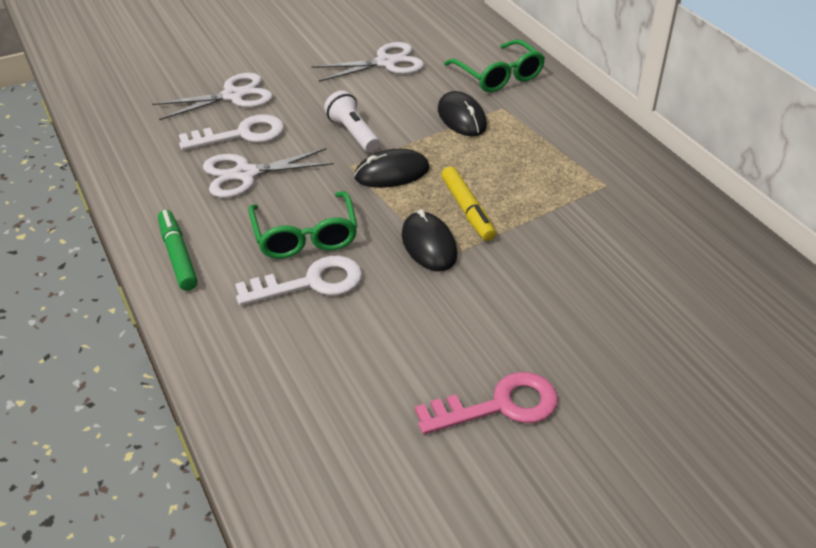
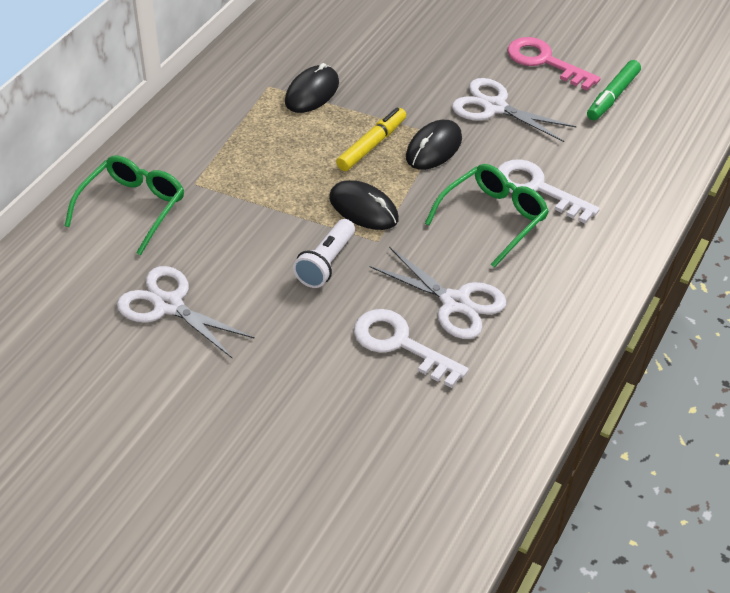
camera: 125 degrees left, 5 degrees up
white scissors [152,73,273,120] -> white scissors moved to [452,78,577,142]
green marker [158,210,198,291] -> green marker moved to [587,60,641,121]
black mouse [438,91,487,136] -> black mouse moved to [285,63,339,113]

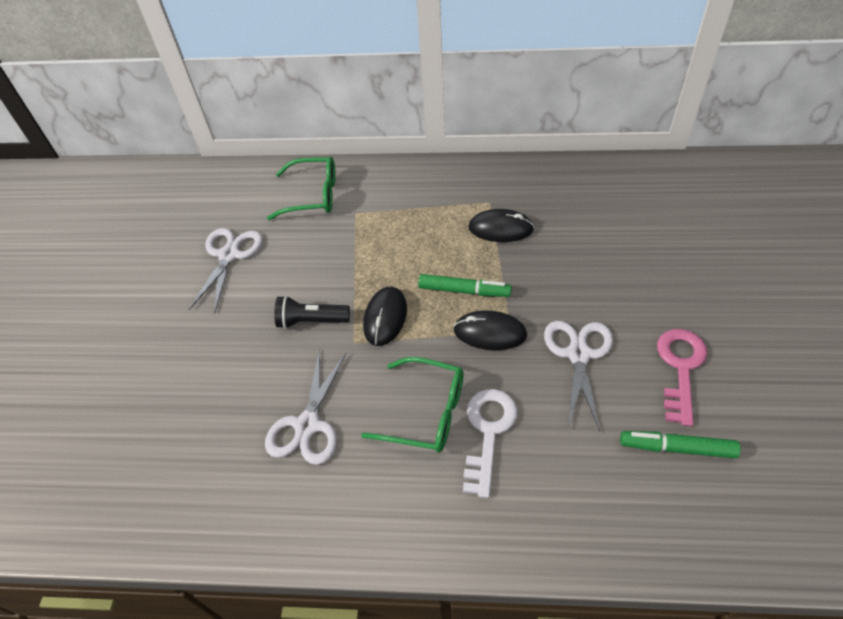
camera: 70 degrees right, 5 degrees up
white flashlight [293,219,355,288] -> black flashlight [274,296,350,329]
yellow marker [336,108,406,171] -> green marker [418,274,512,297]
white key [354,309,469,388] -> none

